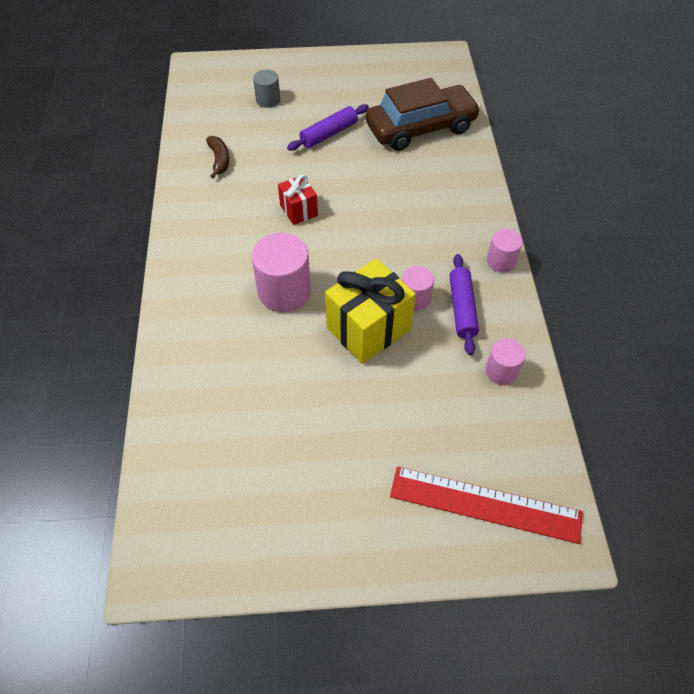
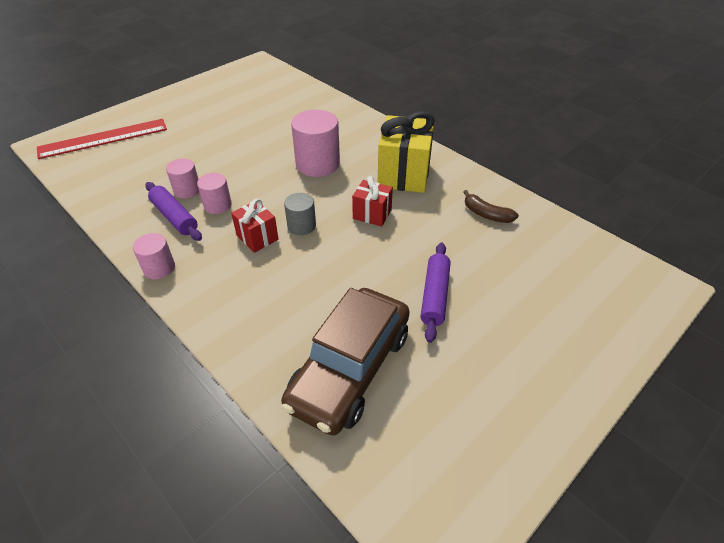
camera: 140 degrees right, 10 degrees down
grey cylinder [253,70,280,108] -> grey cylinder moved to [284,193,316,235]
yellow gift [325,259,416,364] -> yellow gift moved to [378,111,435,193]
pink cylinder [485,338,526,385] -> pink cylinder moved to [166,159,199,198]
none -> red gift [231,199,279,253]

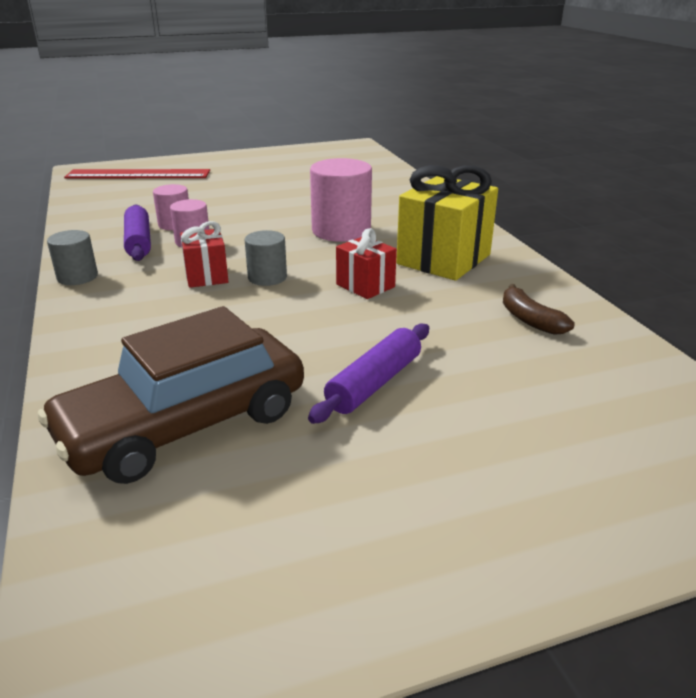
camera: 25 degrees right, 15 degrees down
pink cylinder [133,233,175,279] -> grey cylinder [47,230,98,285]

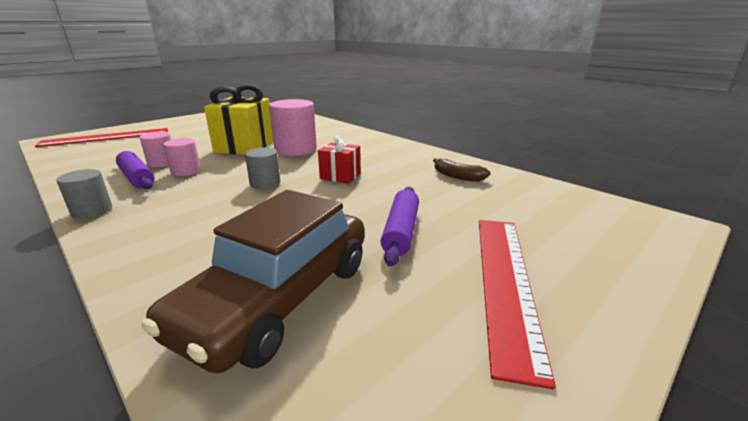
camera: 25 degrees left, 5 degrees down
red gift [180,221,228,288] -> none
yellow gift [396,165,498,281] -> yellow gift moved to [204,85,273,155]
none -> red ruler [479,220,556,390]

